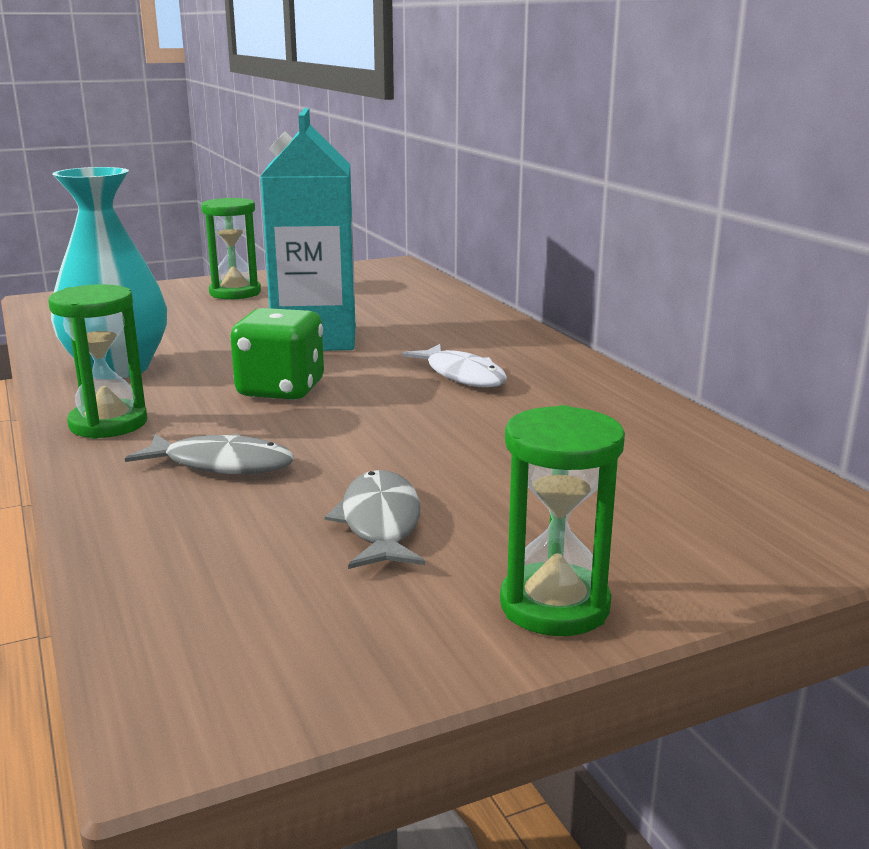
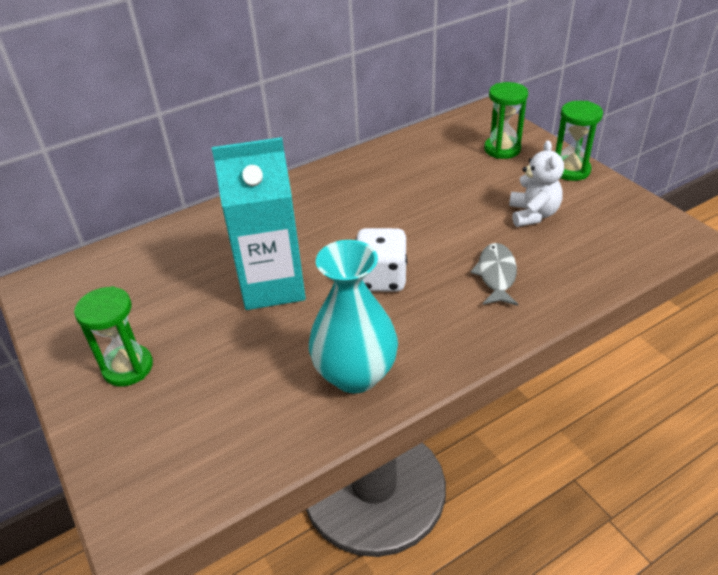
camera: 95 degrees left, 20 degrees up
green hourglass [48,284,147,439] -> green hourglass moved to [484,82,528,159]
green dice [230,308,324,400] -> white dice [355,228,407,292]
grey fish [325,470,425,569] -> white teddy bear [509,140,564,227]
white fish [402,344,507,387] -> none

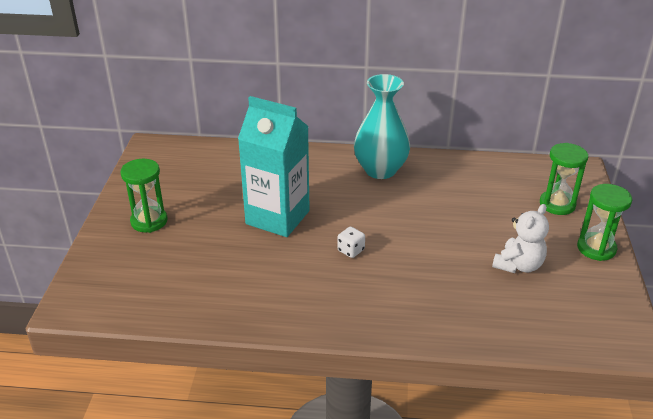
camera: 35 degrees right, 5 degrees down
turquoise vase [309,240,398,393] -> turquoise vase moved to [354,74,410,179]
white dice [355,228,407,292] -> white dice [337,227,365,258], size x0.52
grey fish [470,243,518,306] -> none

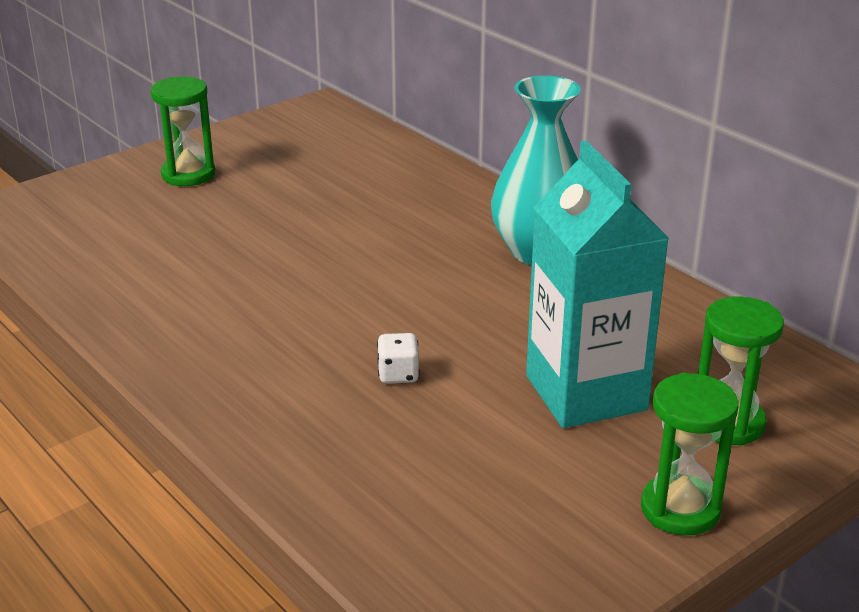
camera: 45 degrees right, 5 degrees down
turquoise carton [238,96,310,237] -> turquoise carton moved to [526,140,669,428]
white dice [337,227,365,258] -> white dice moved to [377,333,420,383]
white teddy bear [492,204,549,273] -> none

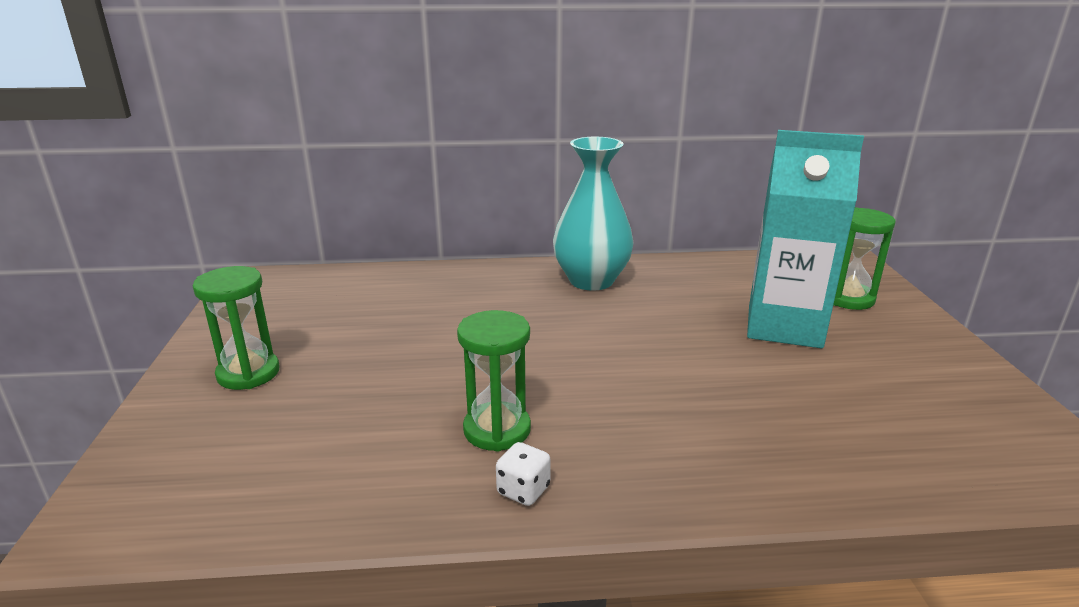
camera: 55 degrees left, 5 degrees down
white dice [377,333,420,383] -> white dice moved to [496,442,551,506]
green hourglass [641,373,739,535] -> green hourglass moved to [457,310,531,452]

